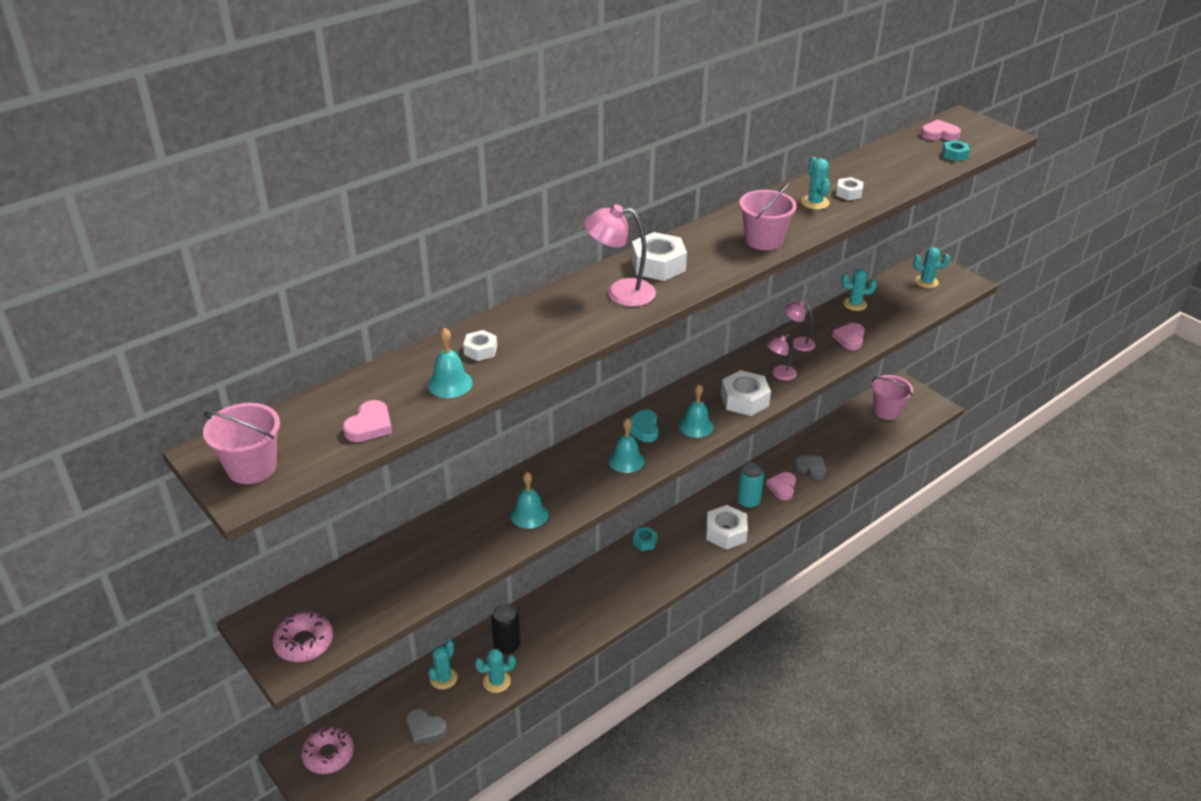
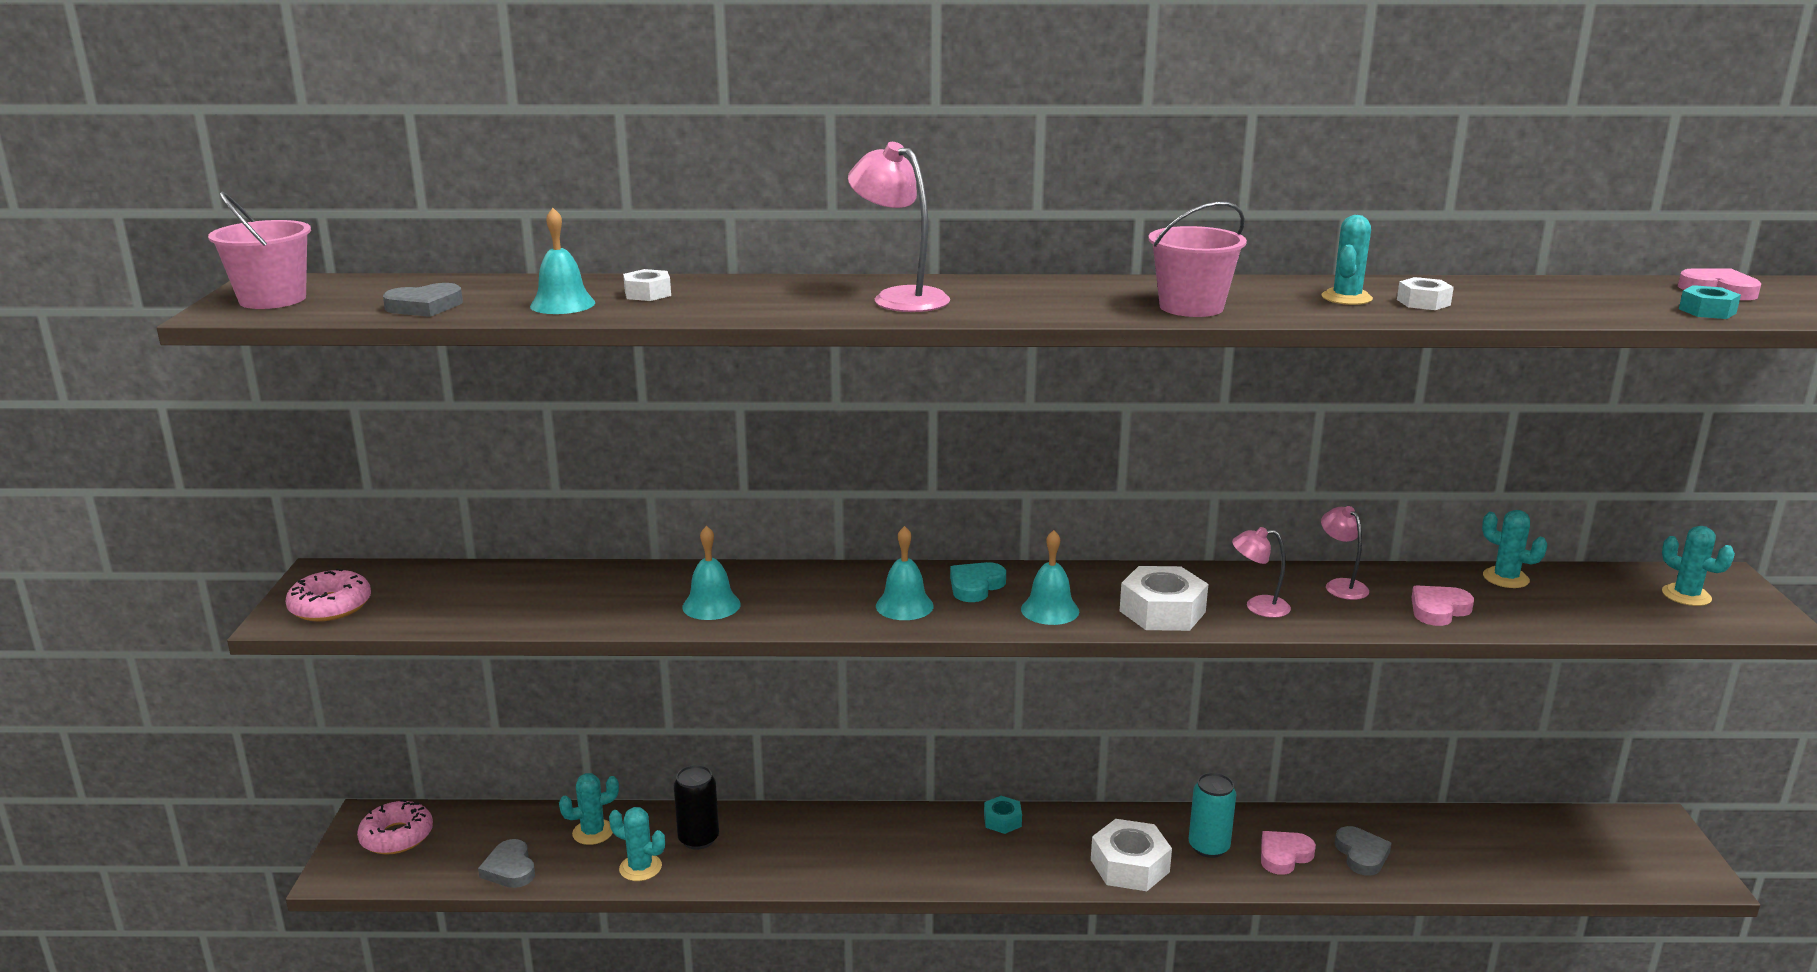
camera: 40 degrees right, 15 degrees down
pink heart [343,400,392,442] -> grey heart [383,283,463,317]
white nut [631,232,687,281] -> none
pink bucket [871,375,913,420] -> none

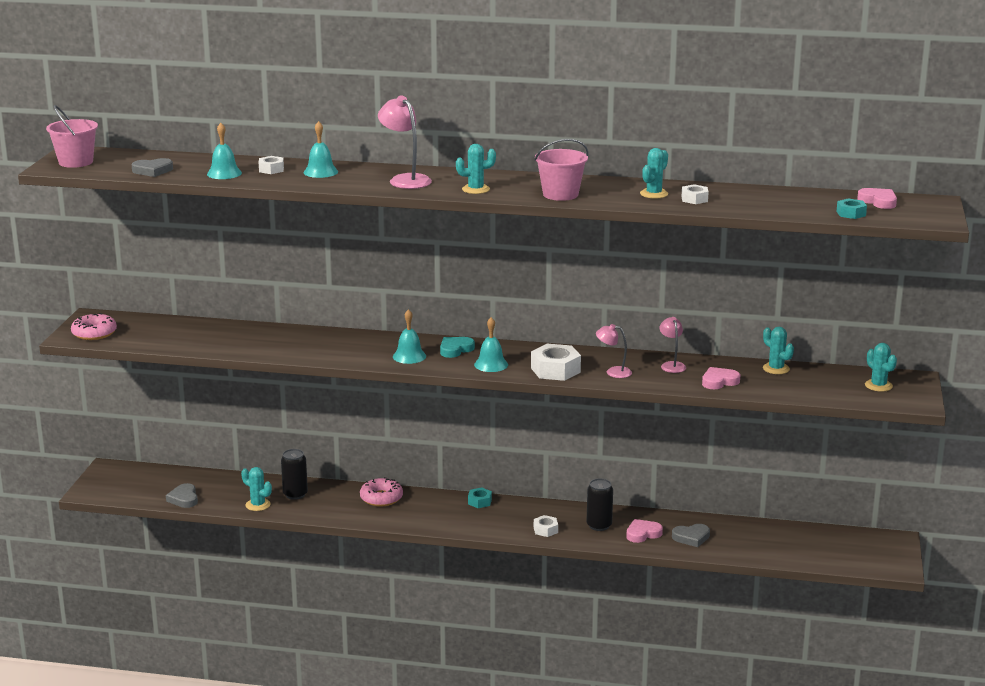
camera: 10 degrees right, 0 degrees up
pink donut [357,799,433,855] -> pink donut moved to [360,477,403,507]
turquoise cactus [559,773,619,845] -> turquoise cactus moved to [456,144,496,194]
turquoise bell [682,526,741,620] -> turquoise bell moved to [304,121,338,178]
white nut [1091,819,1172,891] -> white nut [534,515,558,537], size x0.55
turquoise can [1189,773,1236,858] -> black can [587,478,613,531]
grey heart [1335,826,1392,876] -> grey heart turned 75 degrees clockwise [672,524,710,547]

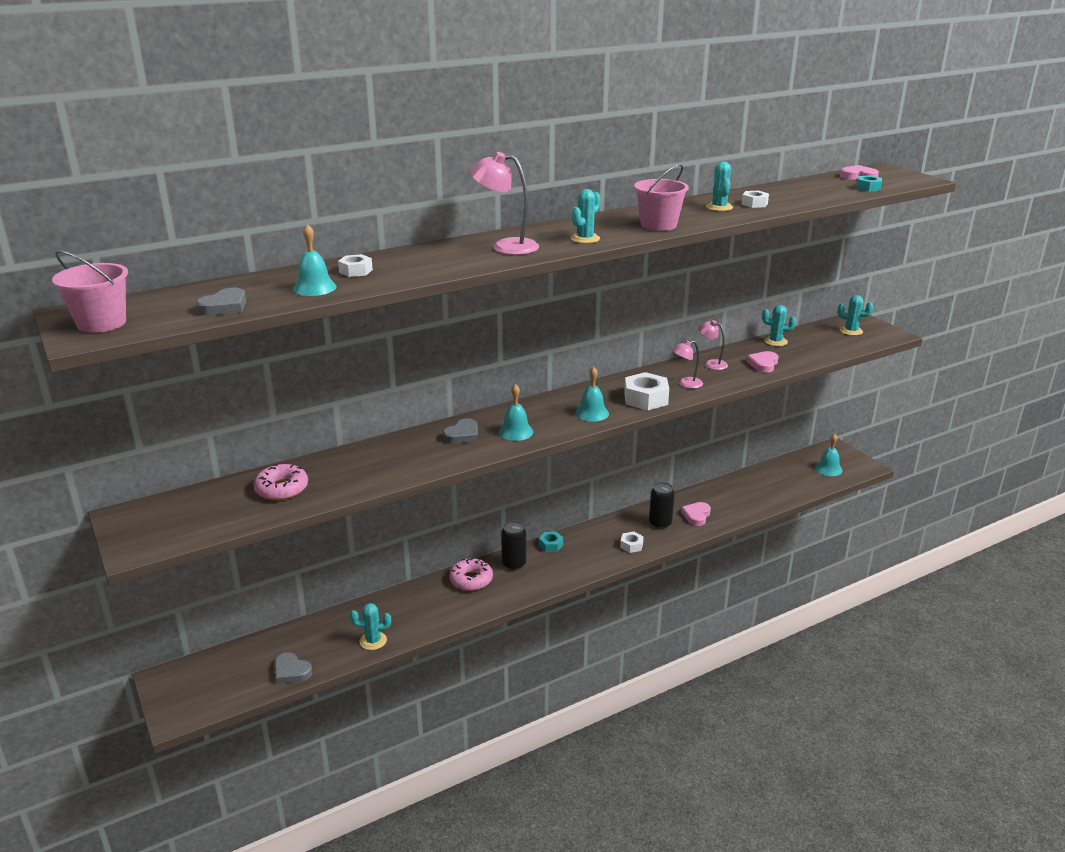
camera: 40 degrees left, 5 degrees up
pink donut [71,313,117,340] -> pink donut moved to [253,464,308,500]
black can [281,449,308,500] -> black can moved to [501,521,526,570]
turquoise bell [304,121,338,178] -> turquoise bell moved to [815,434,843,476]
turquoise heart [440,337,475,358] -> none
grey heart [672,524,710,547] -> grey heart moved to [443,418,478,444]

